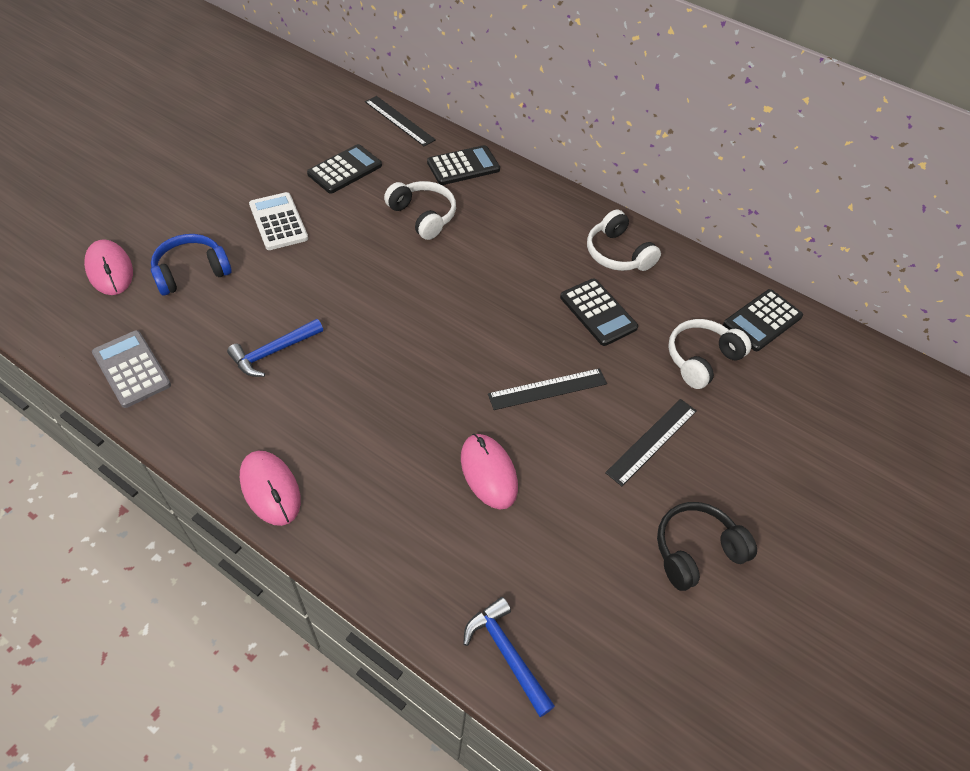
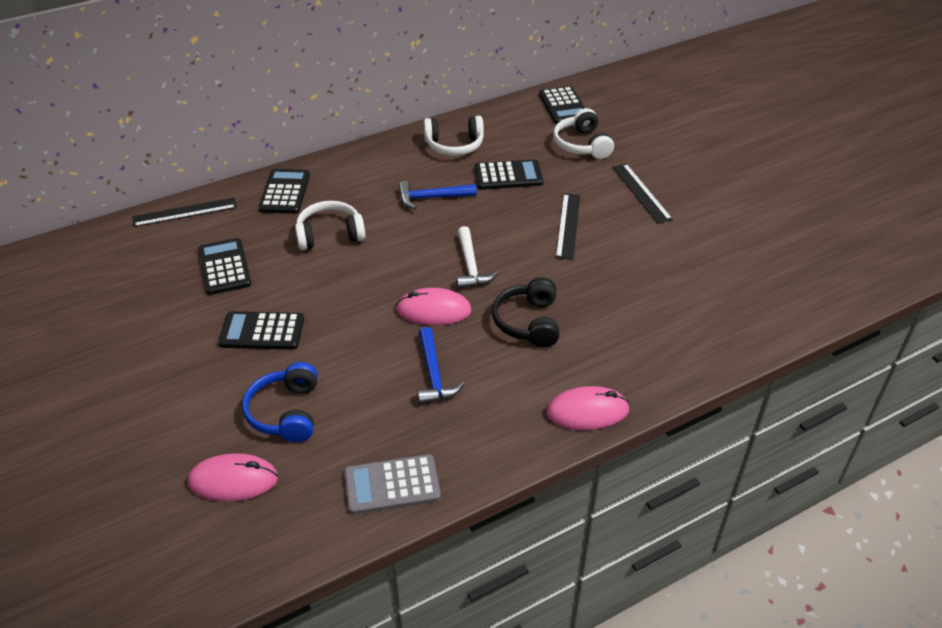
camera: 60 degrees left, 10 degrees down
white calculator [249,192,308,250] -> black calculator [218,311,304,350]
pink mouse [461,434,518,509] -> pink mouse moved to [396,288,472,325]
blue hammer [463,597,555,717] -> blue hammer moved to [398,181,477,209]
black headphones [657,502,757,591] -> black headphones moved to [492,277,560,348]
none -> white hammer [456,226,498,289]

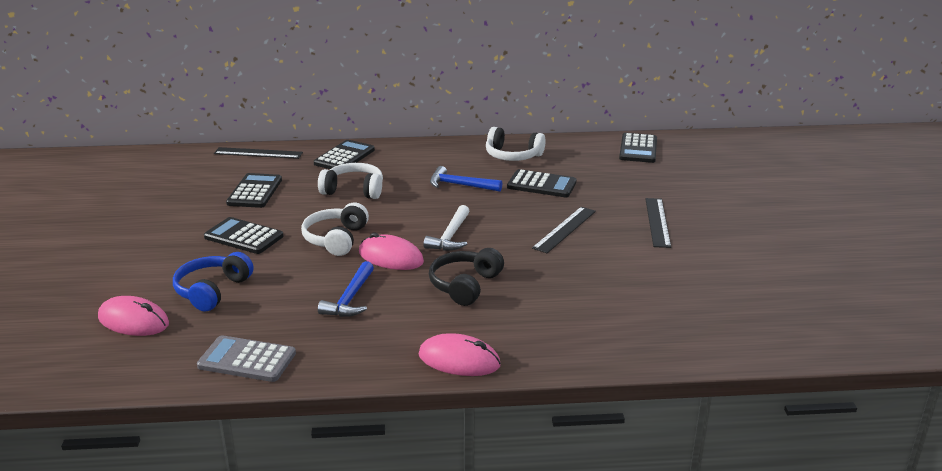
camera: 25 degrees right, 15 degrees down
white headphones [553,108,614,159] -> white headphones moved to [301,202,369,256]

